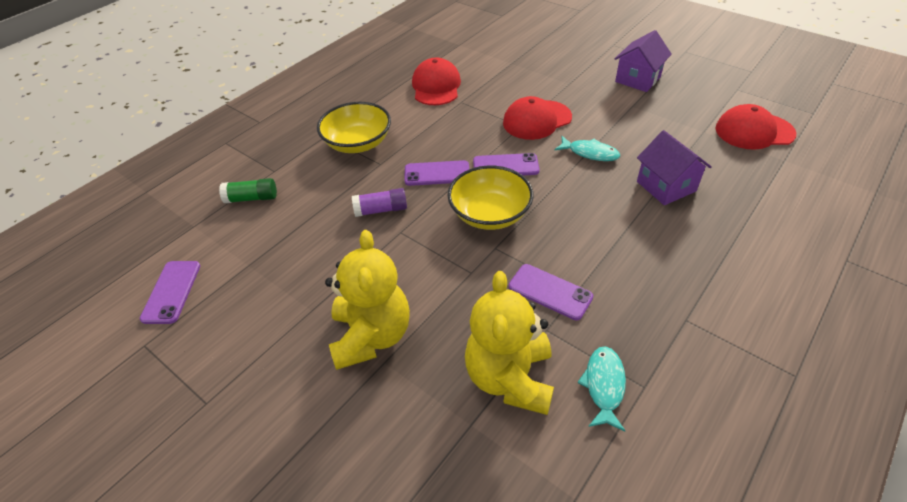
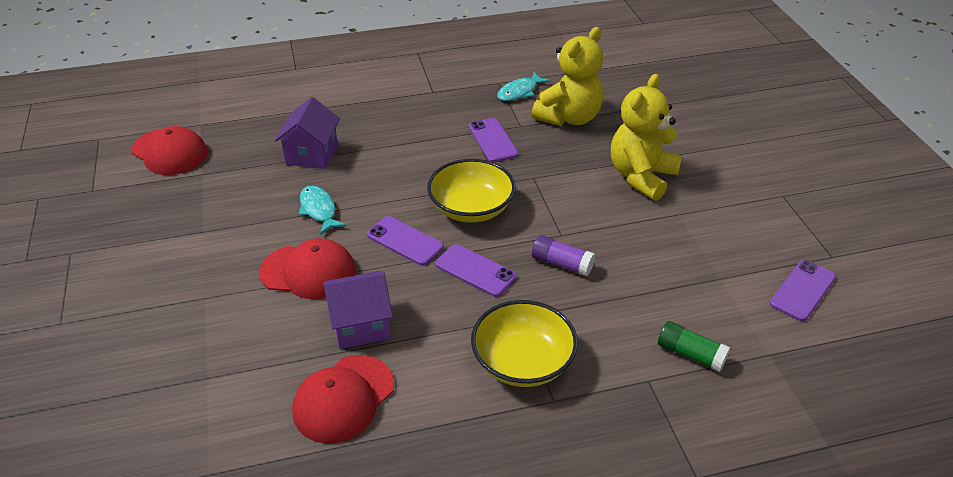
camera: 145 degrees left, 5 degrees down
purple house [615,30,672,92] -> purple house moved to [323,271,393,349]

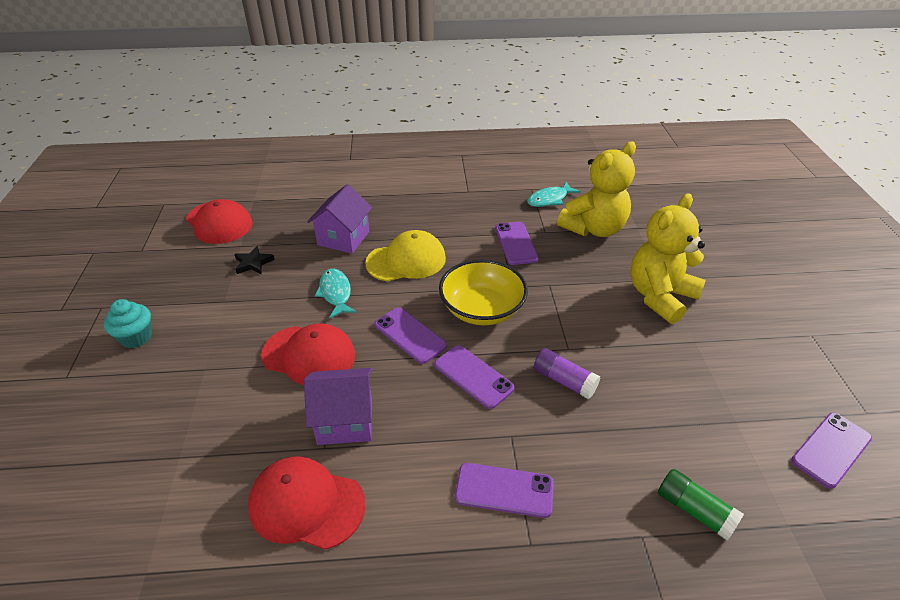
camera: 10 degrees right, 0 degrees up
red cap [292,355,394,444] -> red cap turned 60 degrees clockwise [248,456,365,550]
yellow bowl [471,300,578,387] -> purple phone [455,463,554,518]
none -> turquoise cupcake [104,299,152,348]
none -> black star [234,246,275,275]
none -> yellow cap [365,230,446,281]

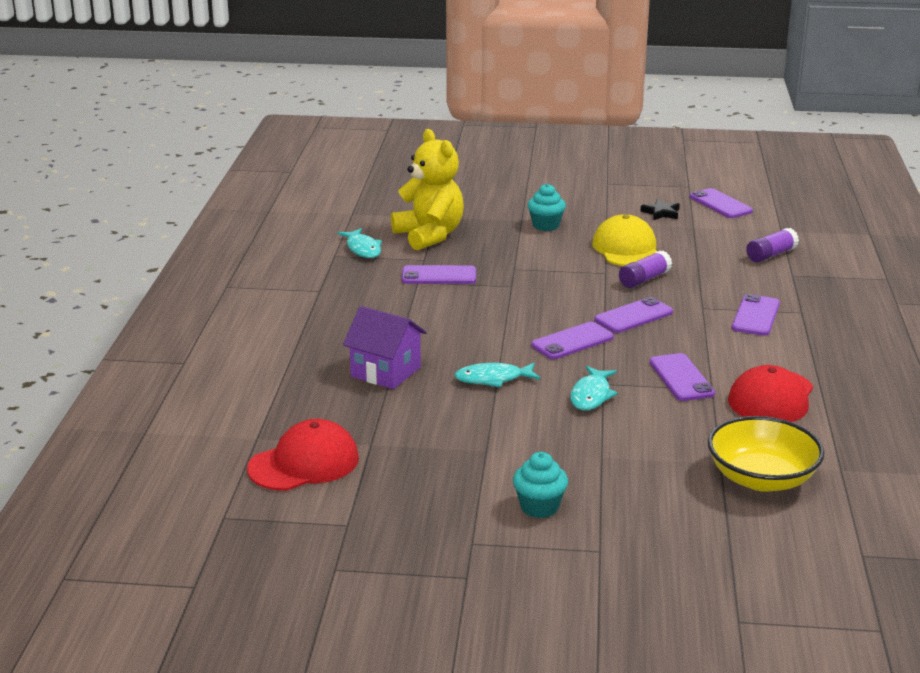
camera: 80 degrees left, 15 degrees down
black star [234,246,275,275] -> black star moved to [640,199,680,220]
red cap [261,323,355,385] -> turquoise fish [570,366,618,410]
purple house [304,368,372,445] -> purple phone [649,353,715,401]
yellow cap [365,230,446,281] -> yellow cap moved to [592,214,657,266]
yellow bowl [439,259,528,325] -> yellow bowl moved to [708,416,825,492]
yellow teddy bear [630,193,706,324] -> turquoise cupcake [528,184,566,231]
green glue stick [658,469,744,541] -> purple glue stick [746,228,799,262]

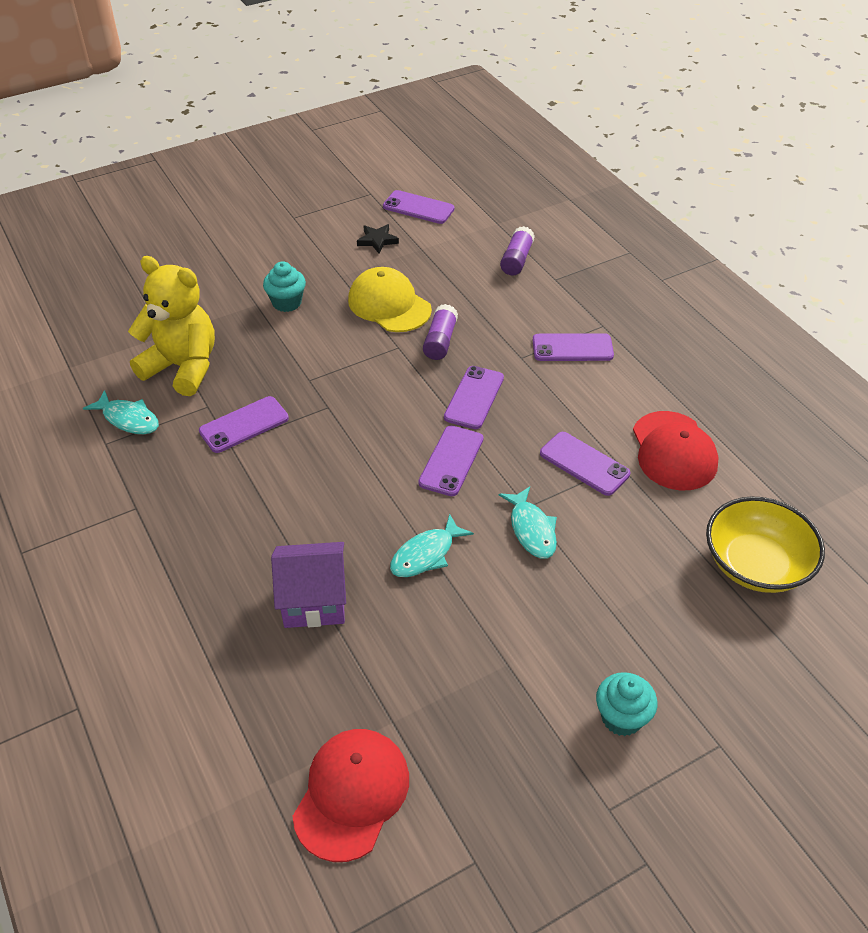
camera: 35 degrees left, 20 degrees up
purple phone [732,294,780,336] -> purple phone turned 75 degrees counterclockwise [533,333,614,361]

